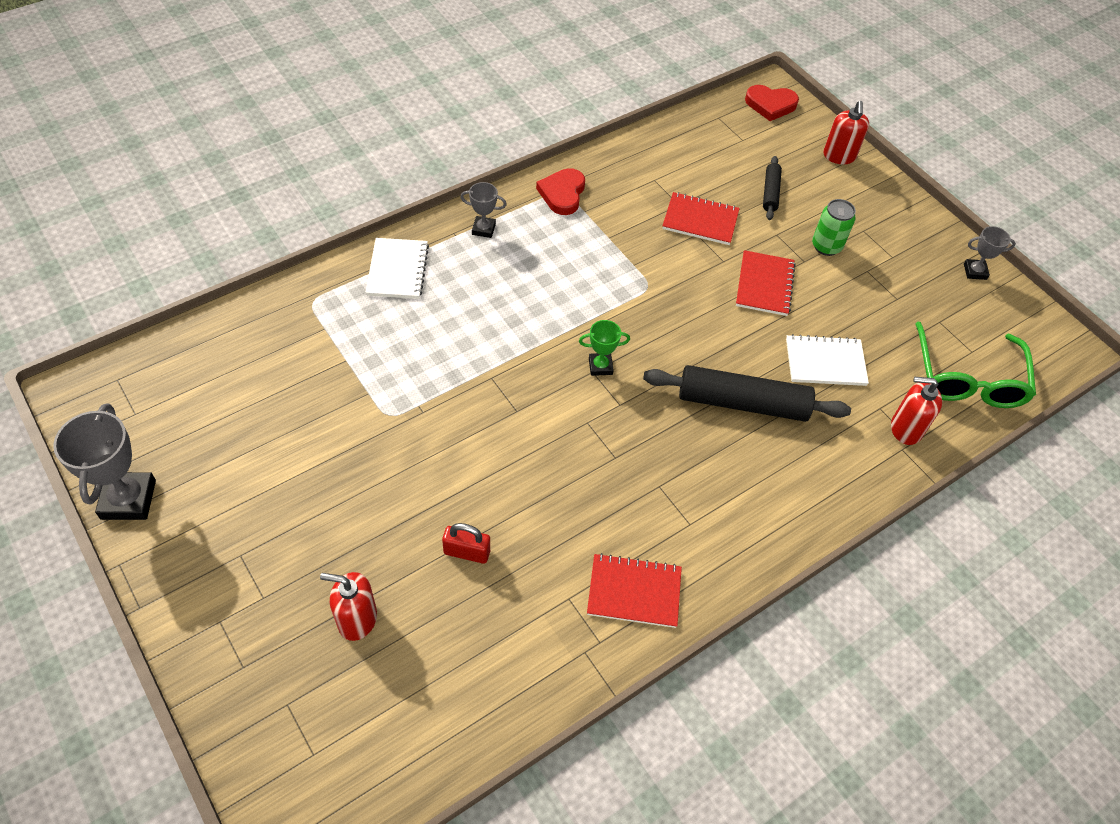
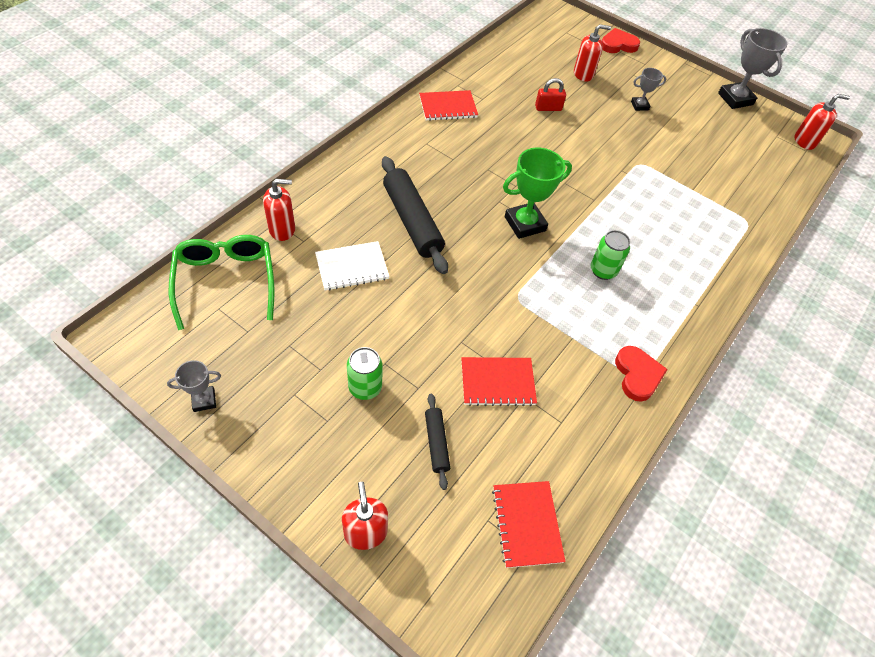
camera: 160 degrees right, 0 degrees up
white notebook [365,238,429,299] -> none
grey trophy [460,182,507,238] -> grey trophy moved to [631,68,667,111]
green trophy [579,320,630,376] -> green trophy [503,148,572,239], size x1.83
black rolling pin [643,365,851,422] -> black rolling pin turned 75 degrees clockwise [382,156,448,274]
red notebook [736,250,796,316] -> red notebook moved to [492,481,566,568]
red heart [745,85,799,121] -> red heart moved to [602,28,640,53]
none -> green can [591,230,630,280]
none -> red soap dispenser [794,94,850,150]

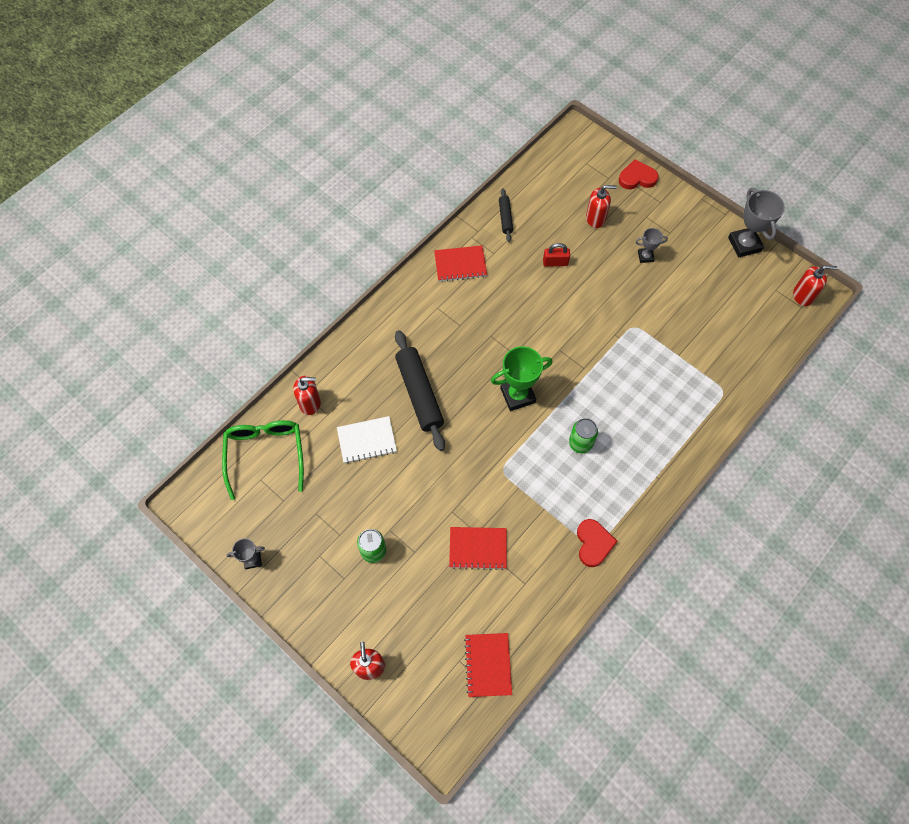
camera: 10 degrees right, 10 degrees up
black rolling pin [425,394,450,490] -> black rolling pin moved to [499,188,513,242]

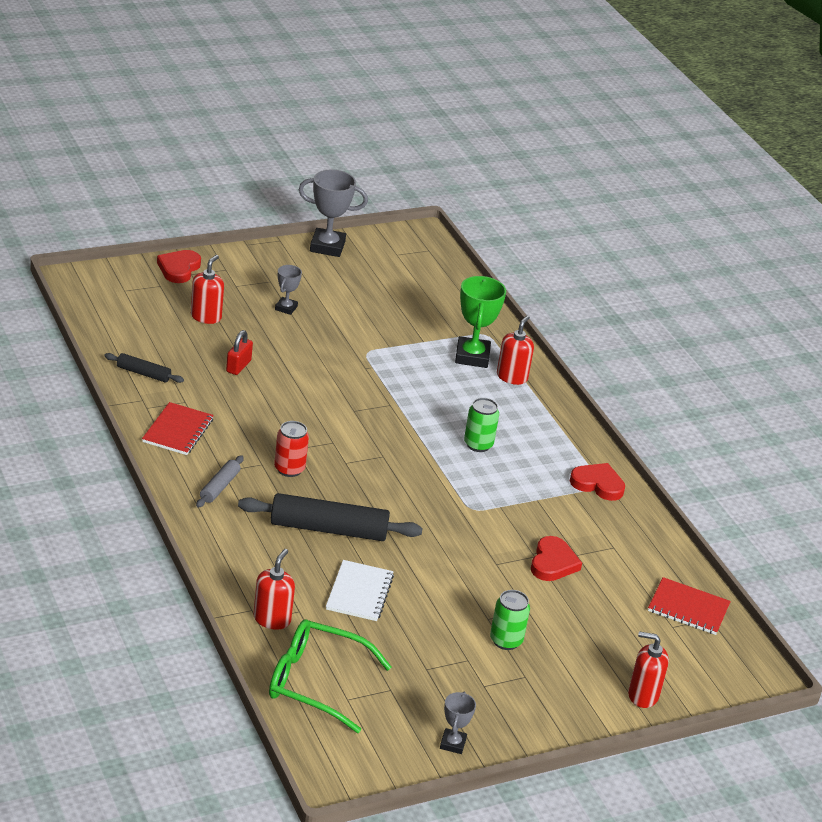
camera: 70 degrees left, 30 degrees down
red notebook [449,527,507,570] -> red heart [531,536,582,581]
green trophy [491,346,553,411] -> green trophy moved to [455,276,506,368]
red soap dispenser [793,265,837,306] -> red soap dispenser moved to [497,315,534,385]
none -> grey rolling pin [196,455,244,508]
none -> red can [274,421,309,477]

